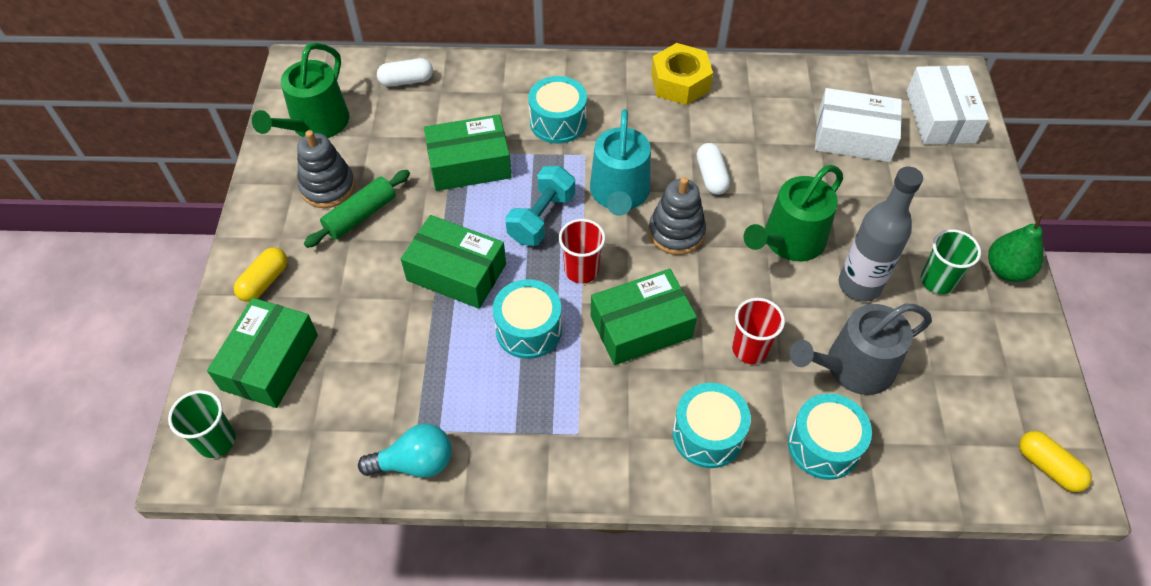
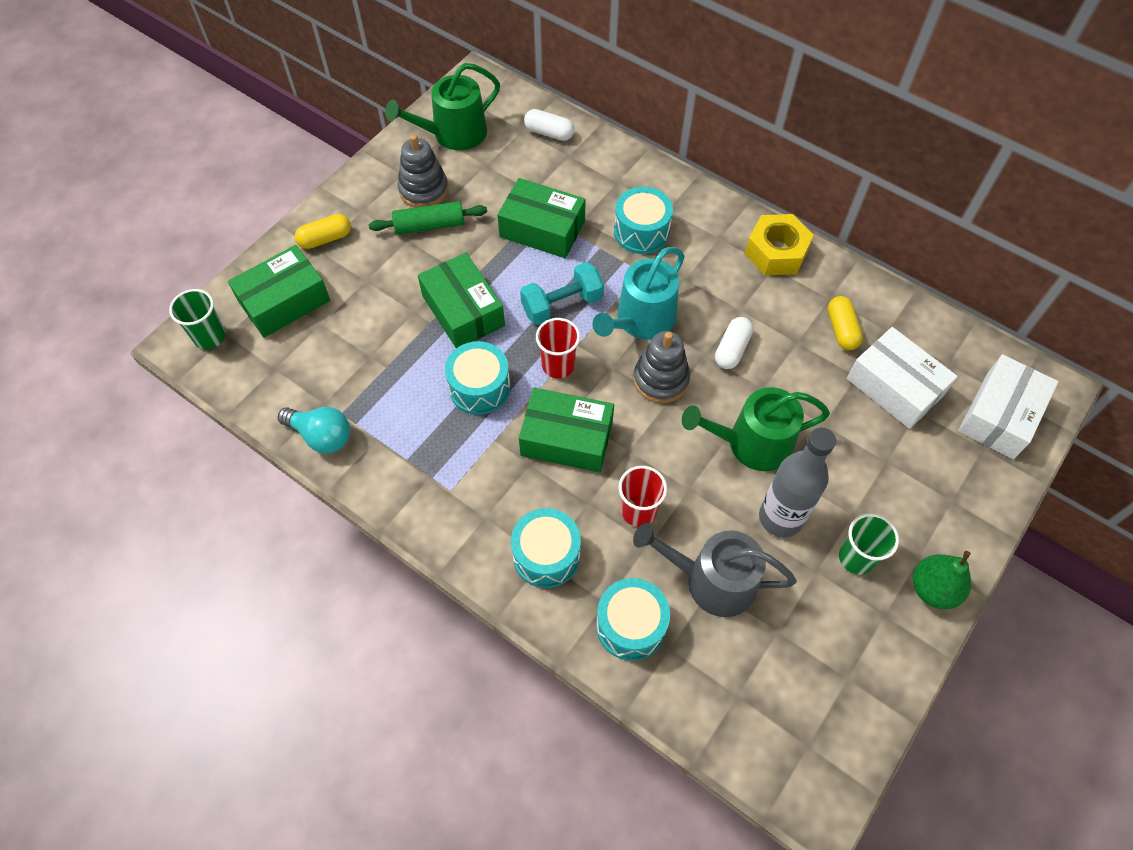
camera: 35 degrees right, 5 degrees up
yellow capsule [1019,431,1092,492] -> yellow capsule moved to [828,296,863,350]

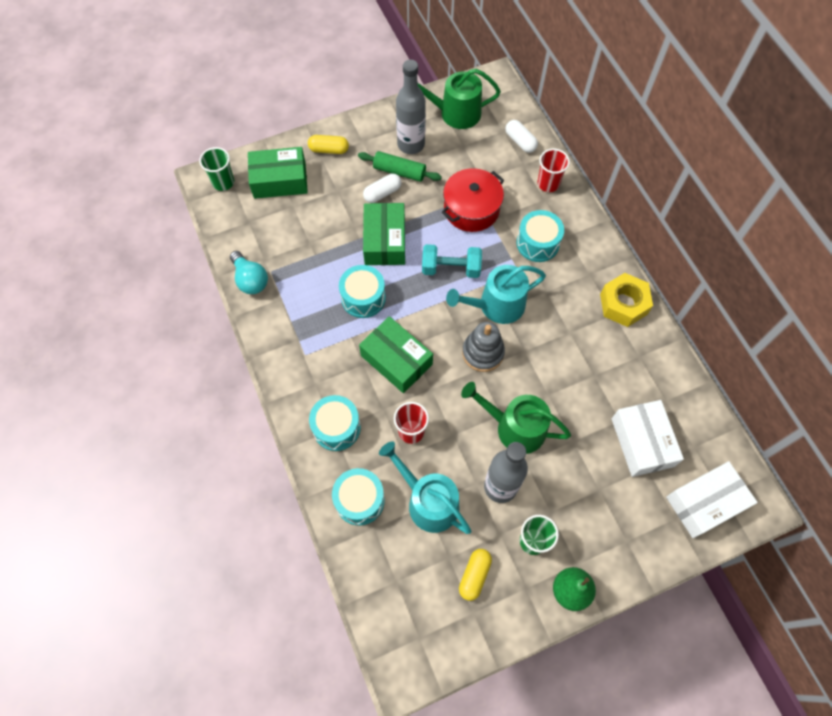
camera: 30 degrees right, 5 degrees up
grey stacking toy [398,134,448,208] -> grey bottle [396,60,426,154]
green box [497,178,586,258] -> red pot [442,168,504,232]
red cup [536,318,580,378] -> red cup moved to [538,149,570,192]
grey watering can [633,523,797,617] -> turquoise watering can [379,441,472,534]
white capsule [715,317,753,369] -> white capsule moved to [363,174,402,203]
yellow capsule [828,296,863,350] -> yellow capsule moved to [459,549,492,601]

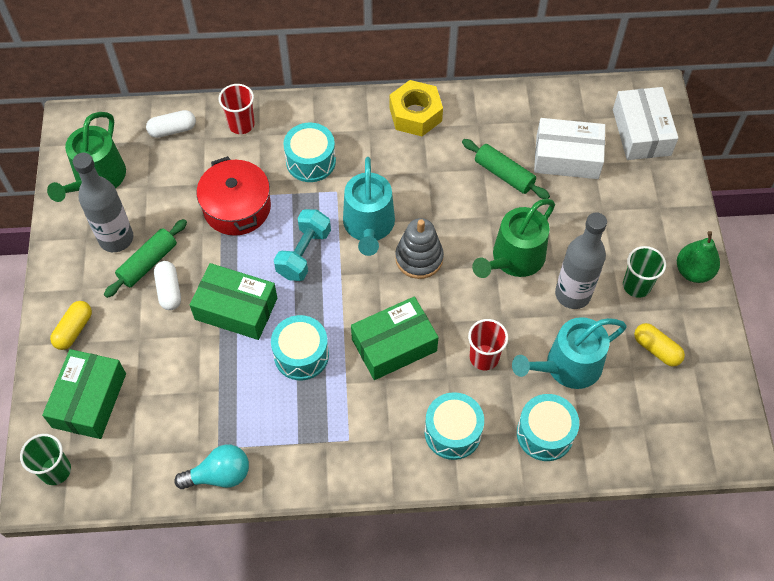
camera: 70 degrees left, 5 degrees down
none -> green rolling pin [462,139,550,199]

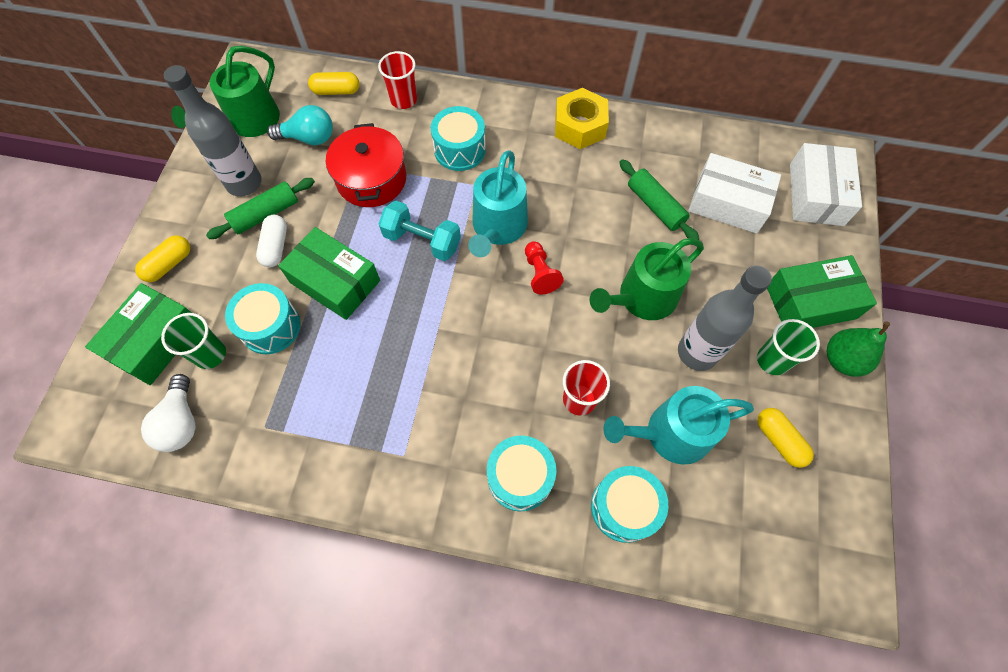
camera: 15 degrees right, 5 degrees up
green cup [20,434,71,485] -> green cup moved to [161,313,226,369]
white capsule [146,110,196,138] -> yellow capsule [308,72,359,95]
turquoise light bulb [174,445,249,489] -> turquoise light bulb moved to [267,105,333,145]
turquoise drum [271,315,329,380] -> turquoise drum moved to [225,283,301,354]
turquoise dumbbell [274,209,331,281] -> turquoise dumbbell turned 75 degrees clockwise [379,200,461,261]
green box [351,296,439,380] -> green box moved to [767,255,877,328]
grey stacking toy [395,218,444,279] -> red pawn [525,241,564,294]
none -> white light bulb [141,374,196,452]

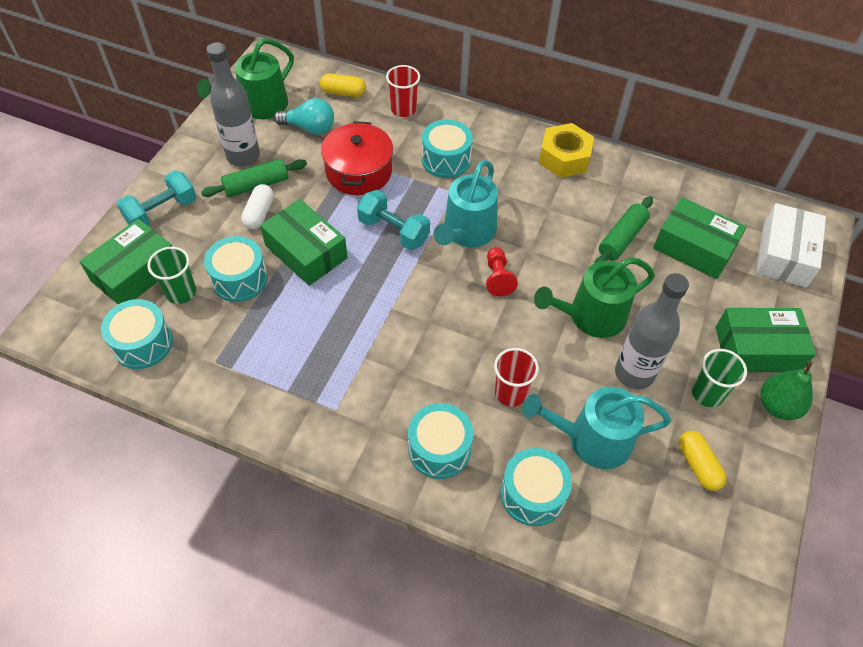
camera: 10 degrees right, 10 degrees down
yellow capsule [135,235,190,282] -> turquoise dumbbell [117,170,196,226]
white light bulb [141,374,196,452] -> turquoise drum [101,299,173,369]
green rolling pin [619,159,699,240] -> green rolling pin turned 60 degrees clockwise [594,196,653,264]
white box [688,153,781,234] -> green box [653,197,747,279]

